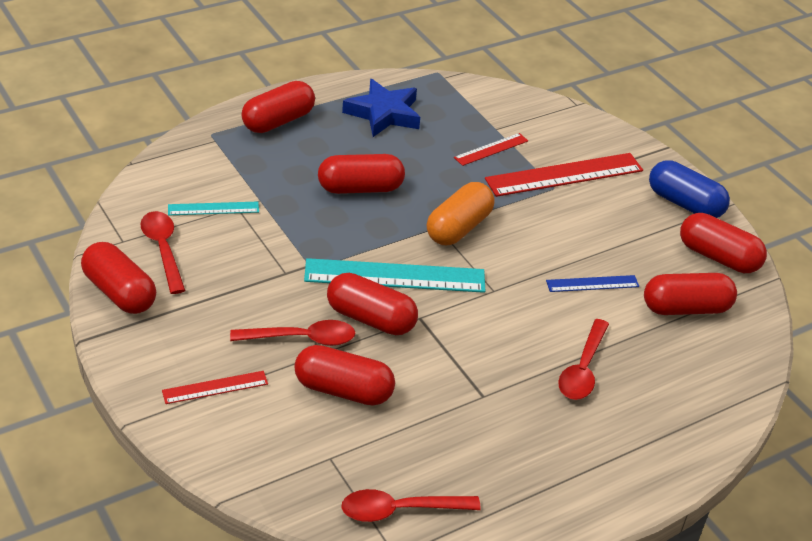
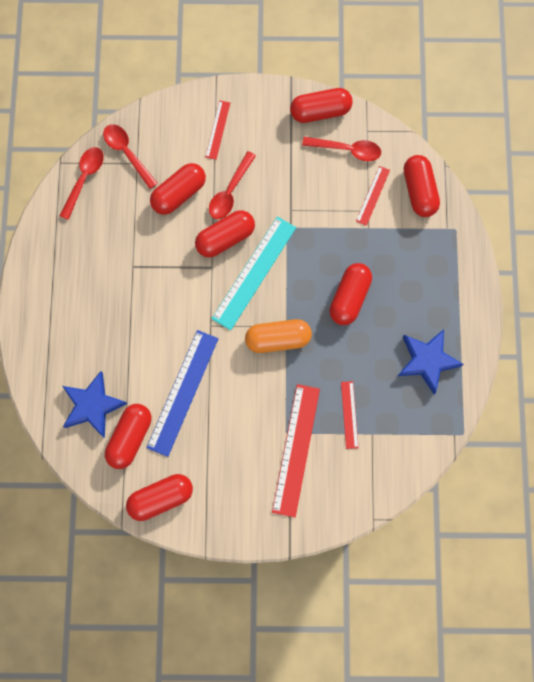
camera: 125 degrees right, 35 degrees up
turquoise ruler [168,202,259,215] -> red ruler [356,166,390,226]
red capsule [241,81,315,133] -> red capsule moved to [404,155,440,217]
orange capsule [427,182,495,245] -> orange capsule turned 75 degrees counterclockwise [245,319,312,353]
blue ruler [546,275,639,292] -> blue ruler [146,330,218,457], size x1.92
red spoon [558,319,609,400] -> red spoon moved to [103,124,158,189]
blue capsule [649,160,730,218] -> none
none -> blue star [63,371,127,438]

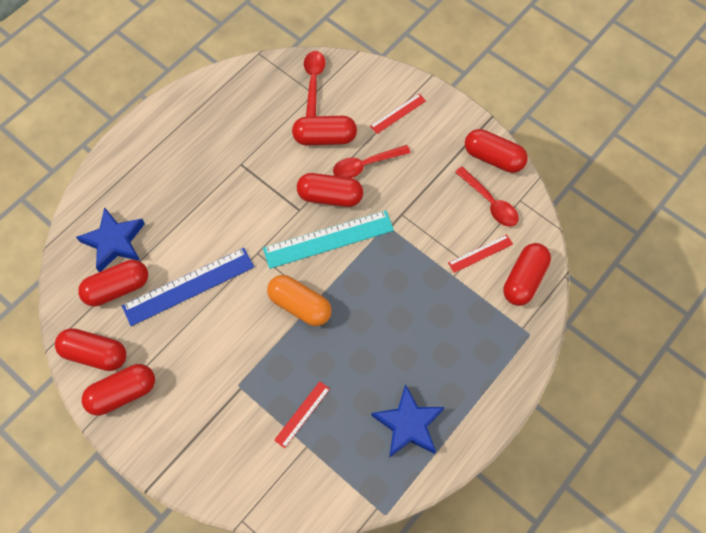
camera: 40 degrees right, 10 degrees down
red spoon [60,147,104,220] -> none
red ruler [272,384,320,517] -> none
red capsule [329,263,372,325] -> red capsule moved to [82,364,155,415]

